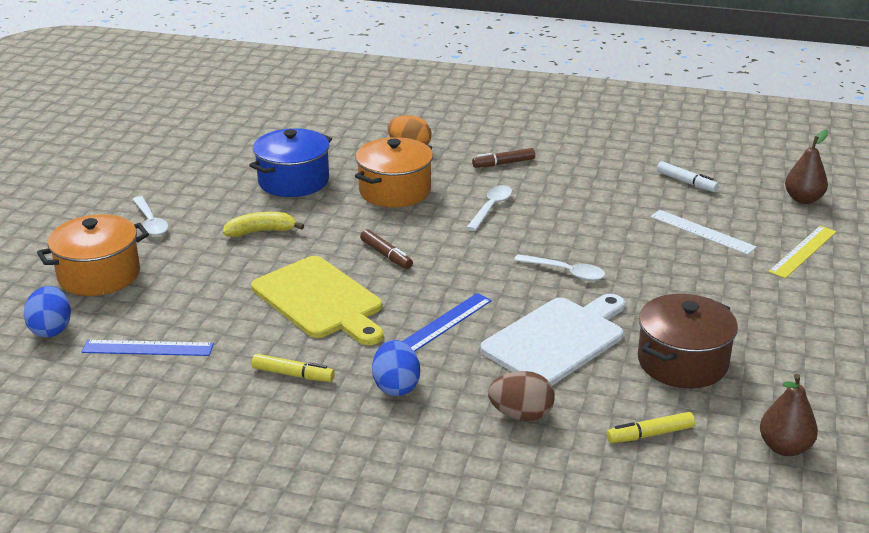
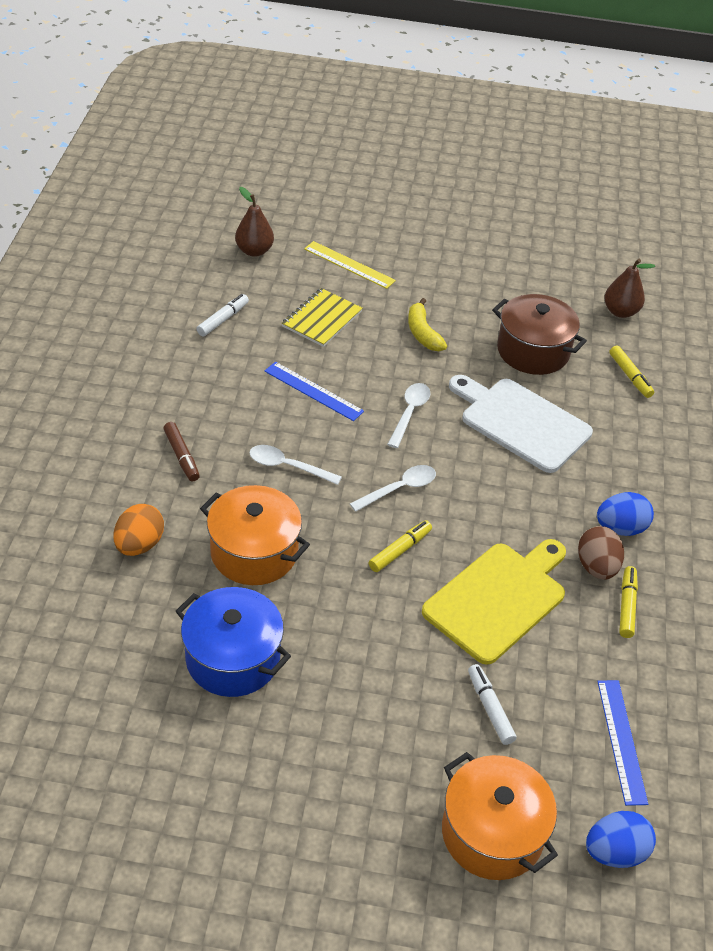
camera: 100 degrees left, 15 degrees up
white spoon [132,196,168,235] -> white spoon moved to [350,465,436,512]
yellow banana [223,212,304,237] -> yellow banana moved to [408,298,447,351]
brown marker [360,229,413,269] -> yellow marker [368,520,432,572]
blue ruler [402,293,492,352] -> blue ruler moved to [265,362,364,421]
brown egg [488,371,555,421] -> brown egg moved to [578,526,624,580]
white ruler [650,210,757,255] -> yellow notebook [282,288,363,347]
none -> white marker [468,664,517,745]

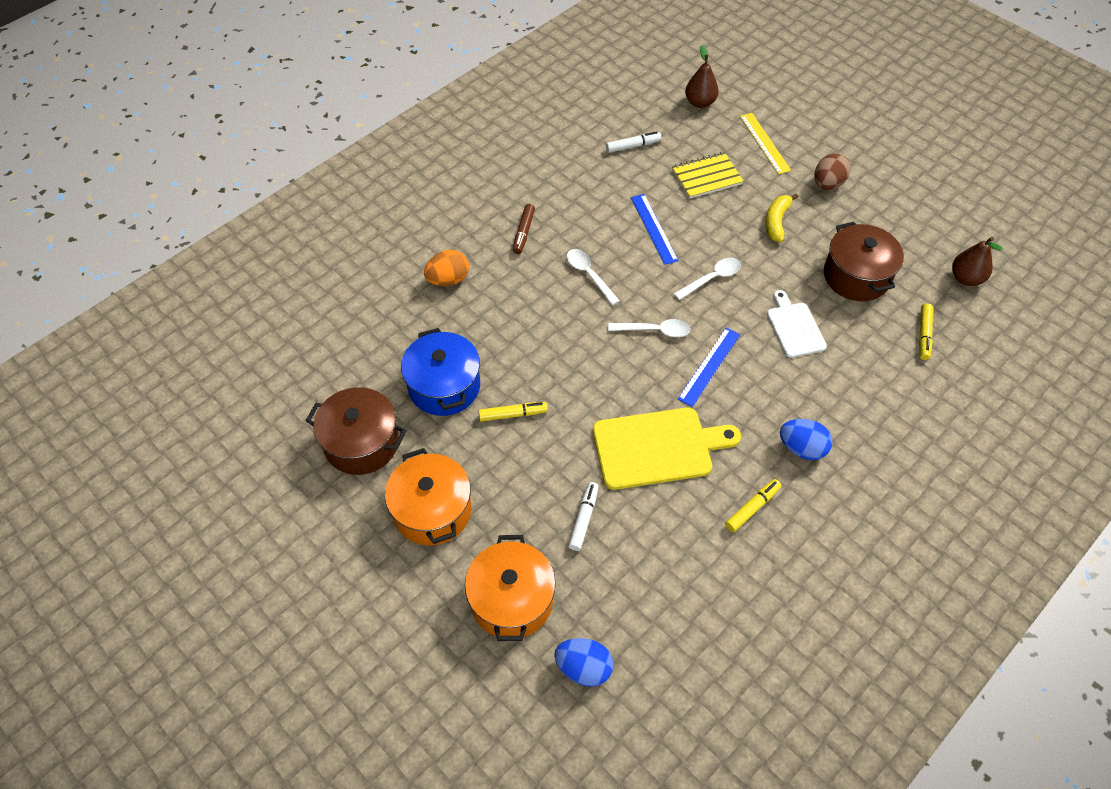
camera: 40 degrees right, 10 degrees up
orange pot [200,485,310,585] -> orange pot moved to [385,448,471,545]
yellow marker [368,520,432,572] -> yellow marker moved to [479,402,548,422]
white cutting board [449,375,593,473] -> white cutting board [767,290,827,358], size x0.60
brown egg [578,526,624,580] -> brown egg moved to [814,154,850,190]
blue ruler [597,680,648,806] -> blue ruler moved to [678,327,740,407]
none -> brown pot [306,387,407,475]

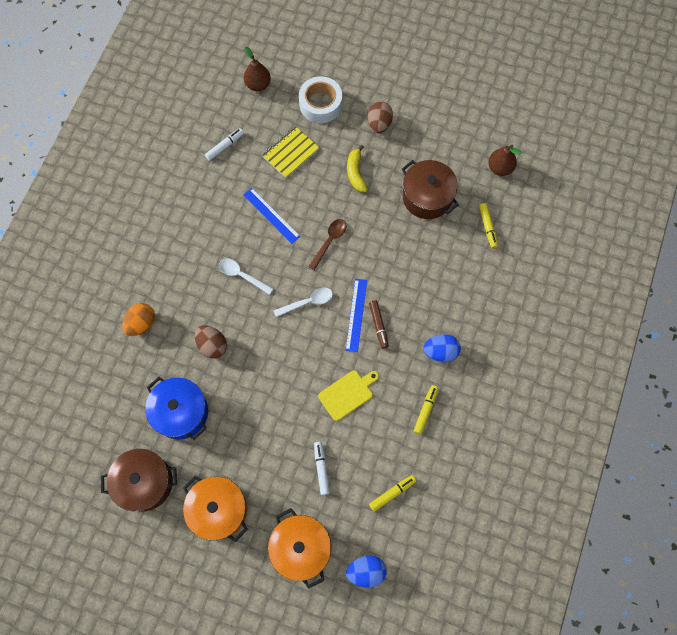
camera: 25 degrees left, 15 degrees up
yellow marker [479,402,548,422] -> yellow marker moved to [369,475,416,512]
brown marker [513,204,535,254] -> brown marker moved to [369,300,389,349]
yellow cutting board [593,408,741,490] -> yellow cutting board [318,370,379,421], size x0.60
white spoon [674,258,741,300] -> brown spoon [308,219,346,270]
yellow ruler [740,113,791,174] -> white tape [299,76,342,123]
white cutting board [767,290,827,358] -> none
none -> brown egg [195,325,227,359]

